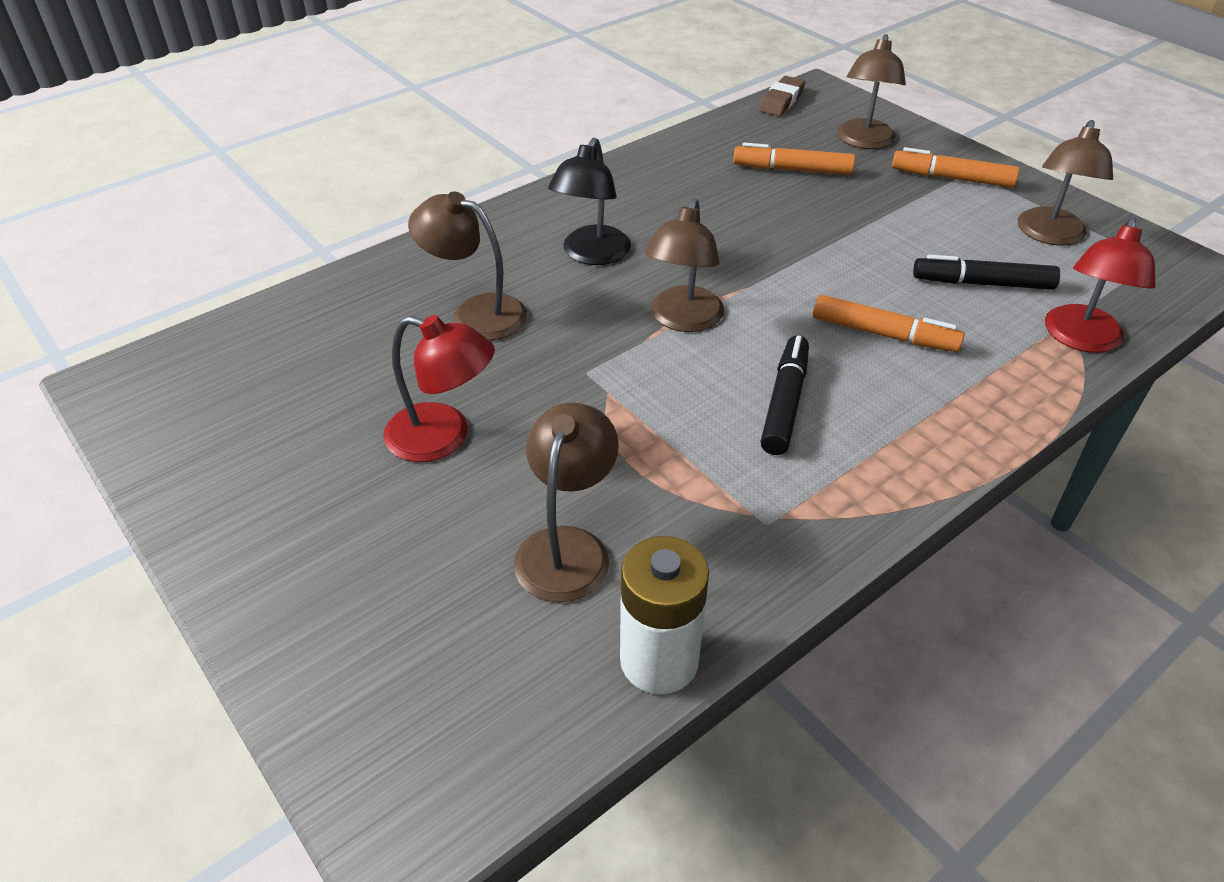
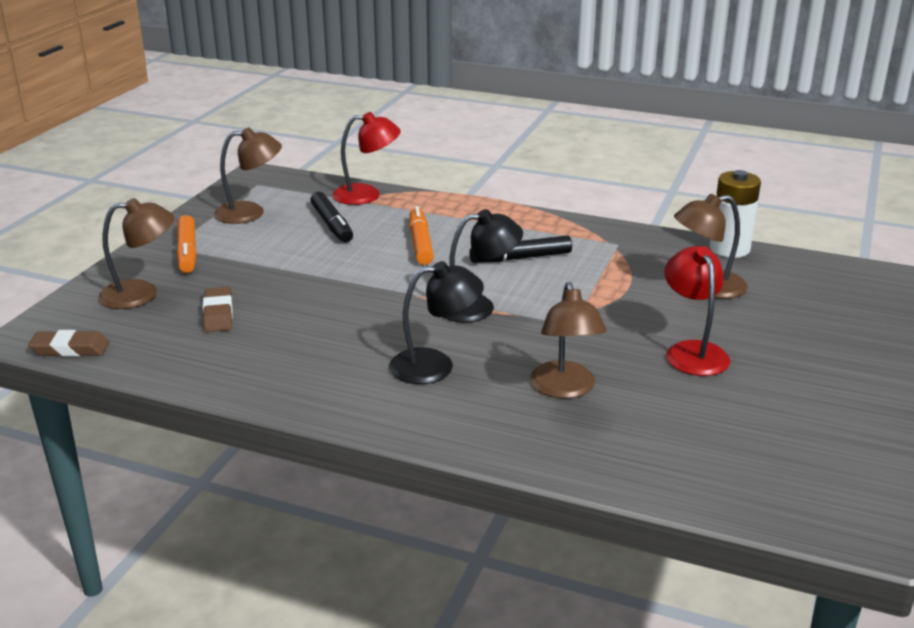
camera: 120 degrees left, 15 degrees down
brown lamp [645,198,724,332] -> black lamp [443,209,523,323]
orange marker [733,143,855,175] -> brown eraser [203,287,233,332]

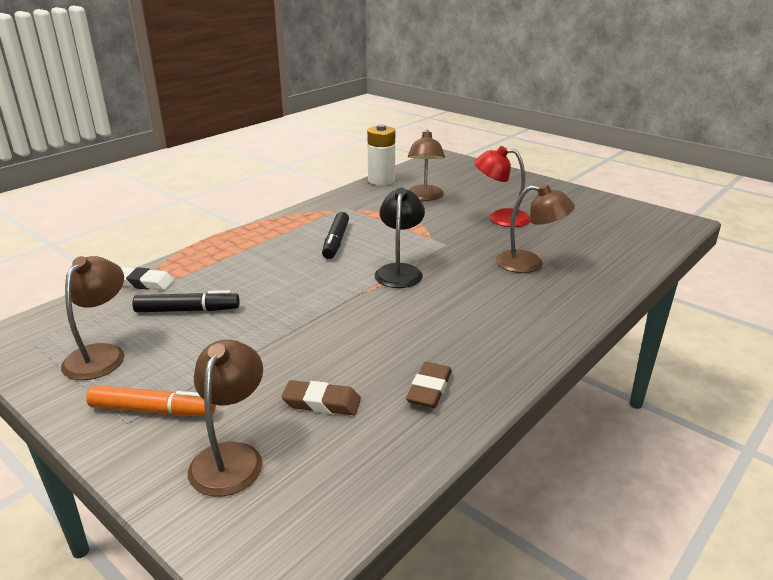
camera: 70 degrees left, 0 degrees up
brown eraser [28,330,109,357] -> brown eraser moved to [406,362,452,408]
red lamp [332,112,401,205] -> white eraser [121,267,174,290]
black lamp [389,261,484,384] -> none
orange marker [409,206,434,265] -> none

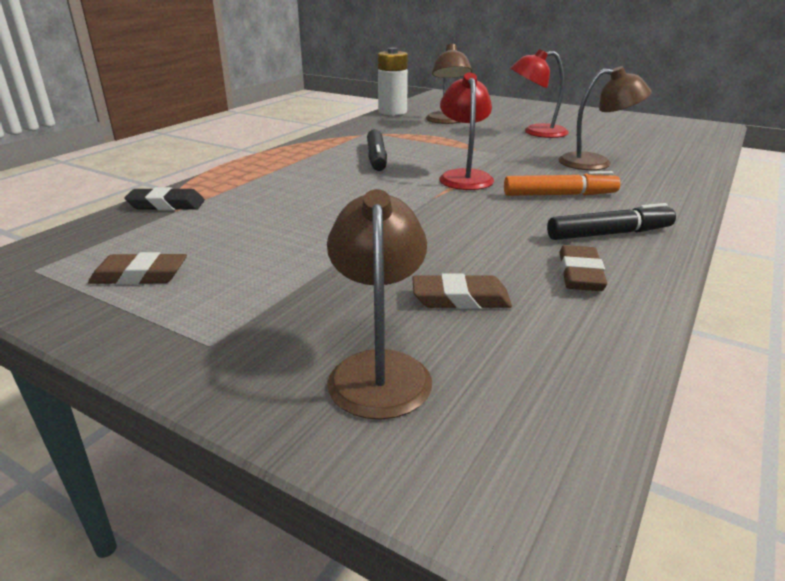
camera: 10 degrees left, 0 degrees up
brown lamp [61,256,125,380] -> brown eraser [88,252,187,285]
orange marker [86,385,216,416] -> orange marker moved to [504,171,620,196]
white eraser [121,267,174,290] -> black eraser [124,187,205,210]
black marker [132,290,239,312] -> black marker moved to [547,203,676,240]
black lamp [375,187,425,288] -> red lamp [439,73,494,190]

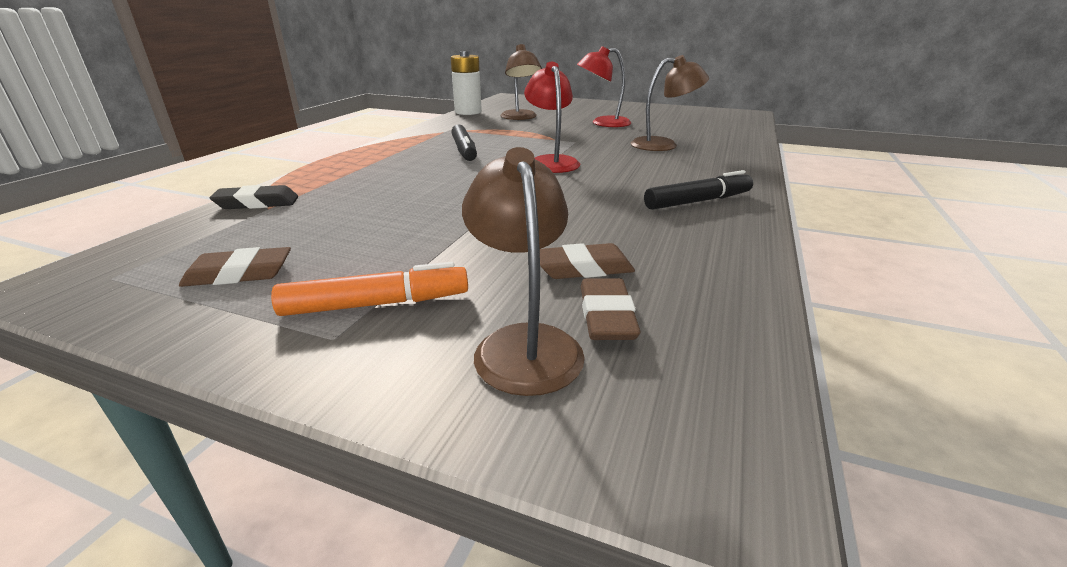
camera: 10 degrees left, 0 degrees up
orange marker [504,171,620,196] -> orange marker moved to [271,262,468,316]
brown eraser [559,245,607,291] -> brown eraser moved to [581,278,640,340]

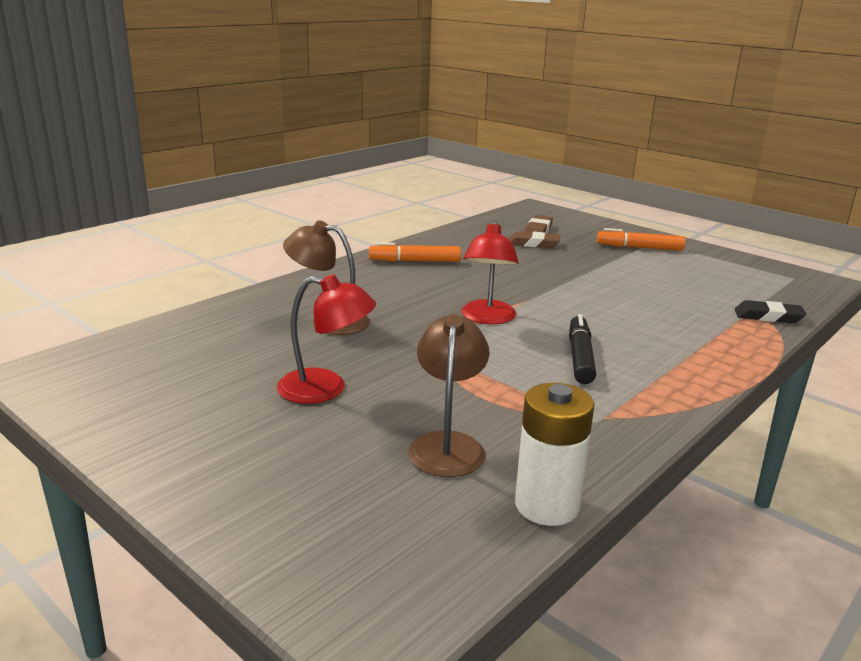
camera: 160 degrees left, 5 degrees down
brown eraser [179,247,291,287] -> none
brown lamp [462,147,585,396] -> none
black marker [644,170,753,210] -> orange marker [369,242,461,262]

